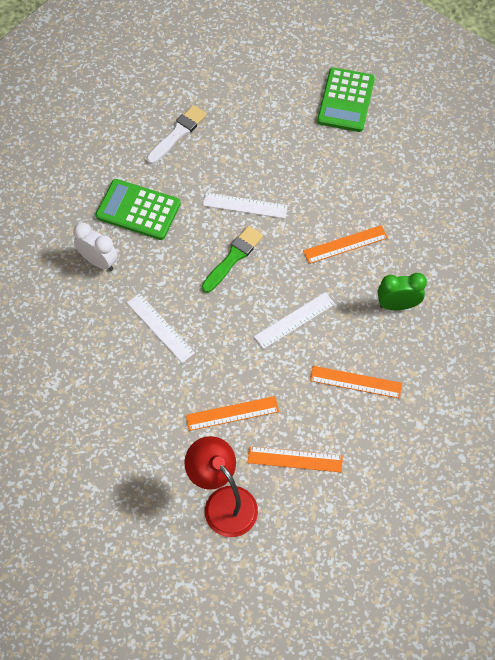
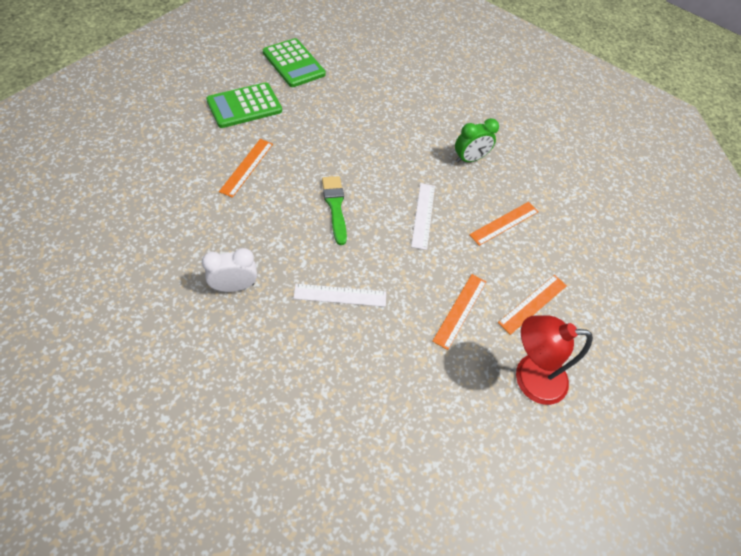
camera: 55 degrees left, 5 degrees down
green calculator [95,179,181,240] -> green calculator moved to [206,82,282,128]
white brush [146,105,207,164] -> none
white ruler [203,193,288,219] -> none
orange ruler [303,225,388,264] -> orange ruler moved to [219,139,273,198]
green clock [378,273,427,310] -> green clock turned 150 degrees counterclockwise [455,118,499,163]

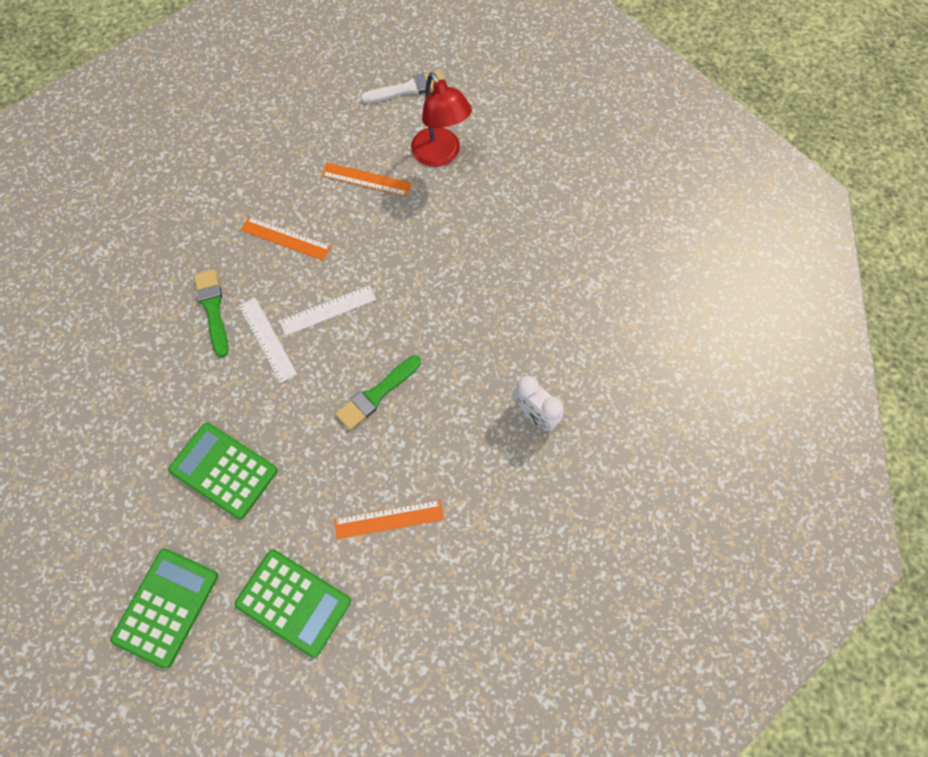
camera: 115 degrees left, 10 degrees up
white ruler [293,284,386,307] -> white ruler moved to [239,298,297,383]
orange ruler [432,274,486,350] -> none
green clock [455,118,499,163] -> green brush [194,269,228,358]
none -> green calculator [168,422,278,519]
none -> white brush [361,71,444,103]

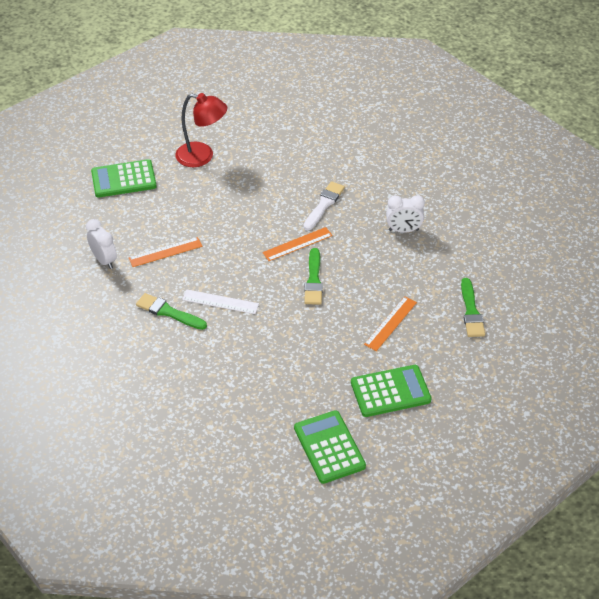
camera: 45 degrees left, 20 degrees down
green calculator [168,422,278,519] -> green calculator moved to [91,159,157,197]
white ruler [280,285,376,336] -> none
orange ruler [321,162,411,197] -> orange ruler moved to [262,227,333,261]
white brush [361,71,444,103] -> white brush moved to [303,181,345,230]
none -> white clock [86,219,117,269]
none -> green brush [461,278,485,337]

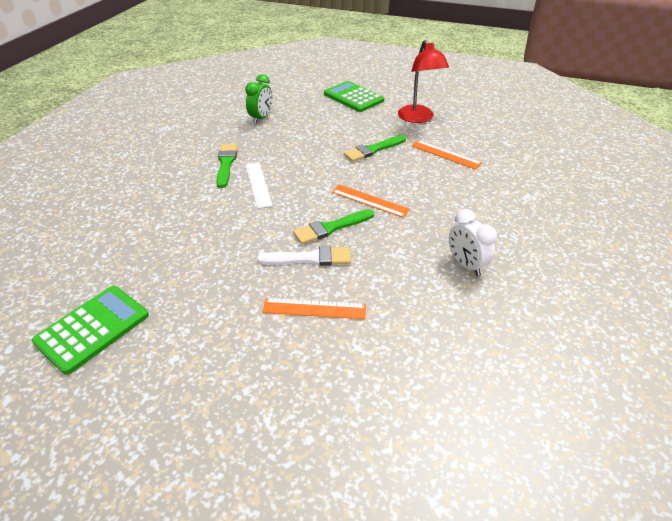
camera: 60 degrees right, 5 degrees down
white clock [86,219,117,269] -> green clock [245,74,272,124]
orange ruler [129,237,202,267] -> orange ruler moved to [412,140,482,170]
white brush [303,181,345,230] -> white brush moved to [257,246,351,266]
green calculator [351,365,432,417] -> none
green brush [461,278,485,337] -> green brush moved to [344,135,406,162]

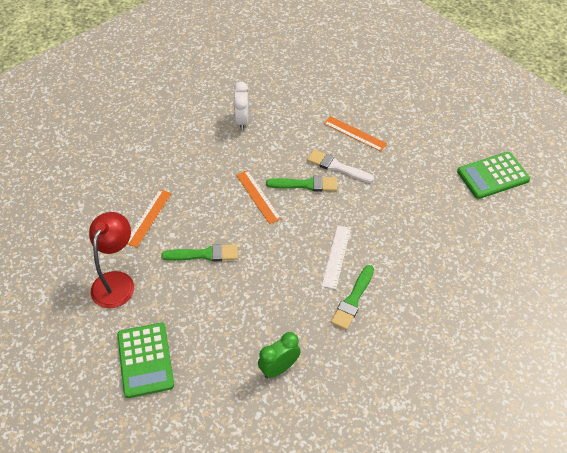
camera: 150 degrees left, 10 degrees up
orange ruler [412,140,482,170] -> orange ruler turned 45 degrees clockwise [127,189,171,247]

